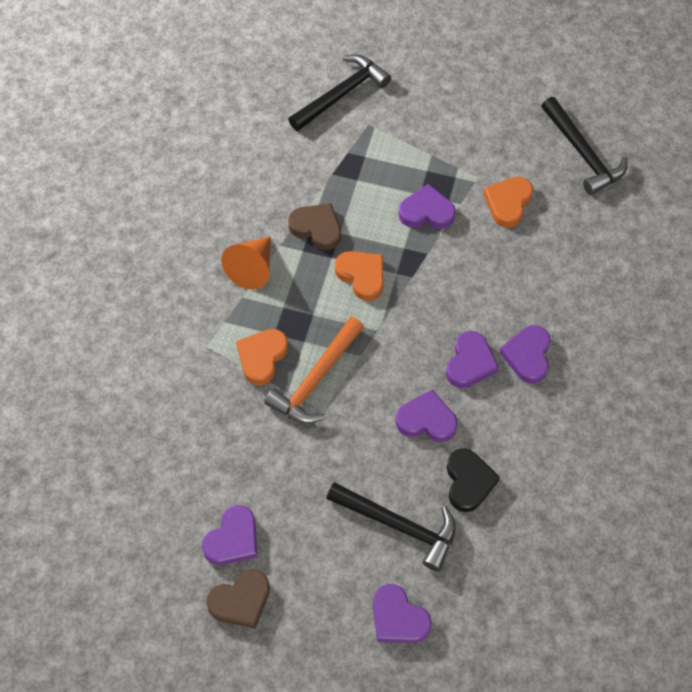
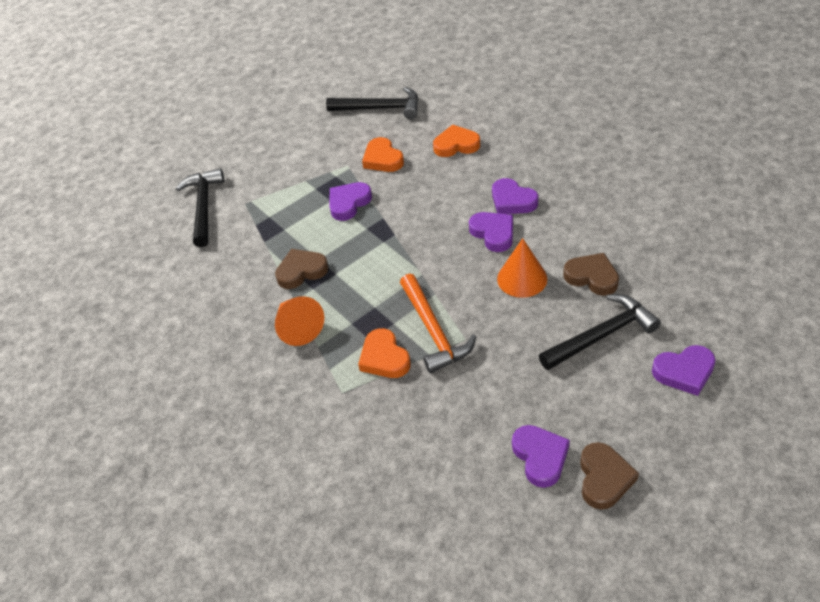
camera: 50 degrees left, 15 degrees down
orange heart [335,251,384,301] -> orange heart moved to [433,125,480,157]
purple heart [396,390,457,442] -> orange cone [497,238,547,298]
black heart [447,449,500,512] -> brown heart [563,253,619,296]

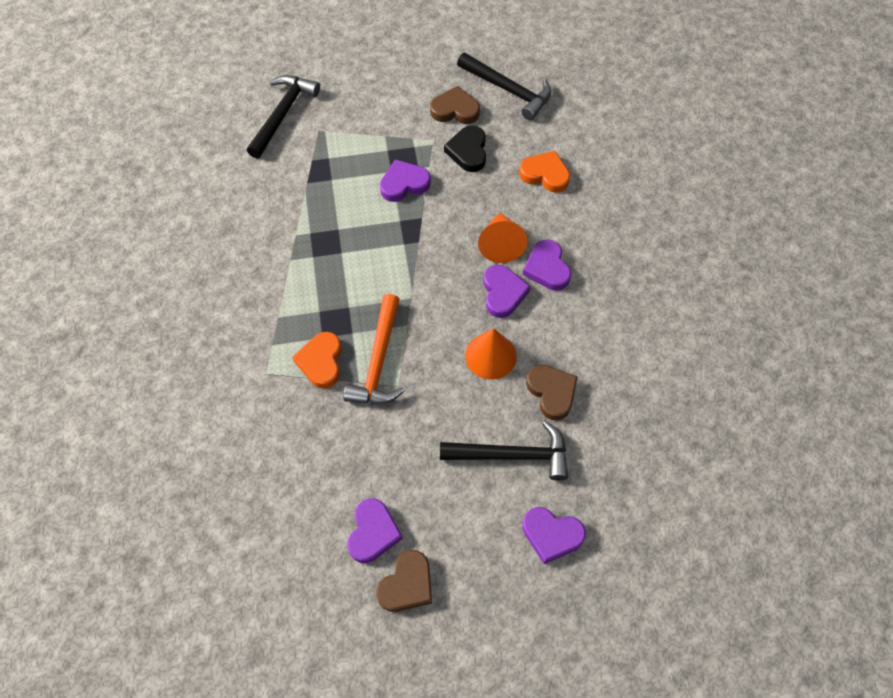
camera: 25 degrees right, 15 degrees up
brown heart [275,249,329,289] -> brown heart moved to [430,86,480,124]
orange cone [275,296,324,346] -> orange cone moved to [478,212,528,263]
orange heart [362,137,404,172] -> black heart [444,125,486,172]

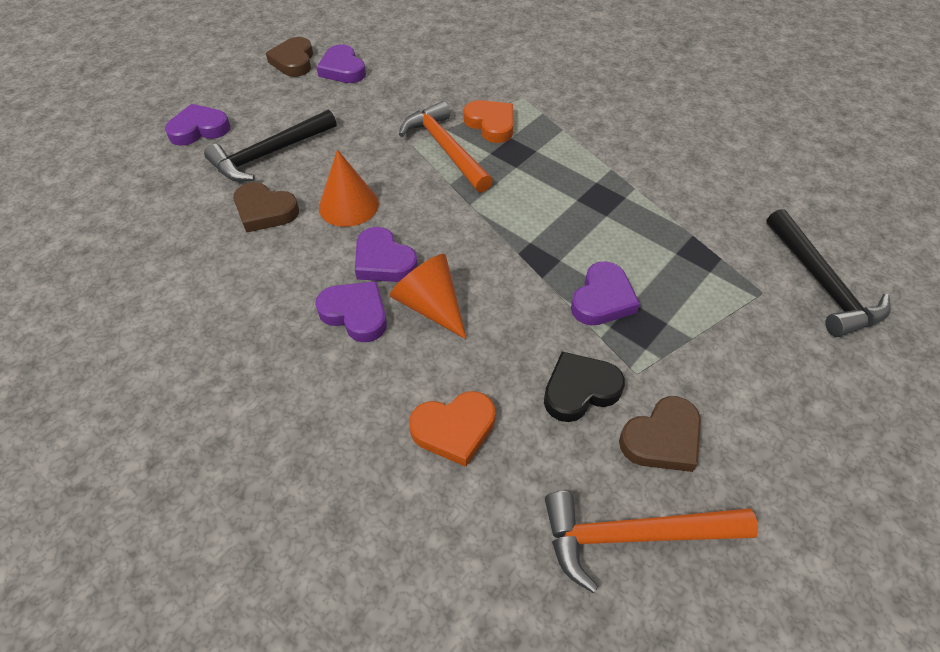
camera: 140 degrees right, 10 degrees down
black heart [444,125,486,172] -> black heart turned 75 degrees counterclockwise [544,352,625,422]
black hammer [457,53,551,120] -> orange hammer [545,491,758,593]

